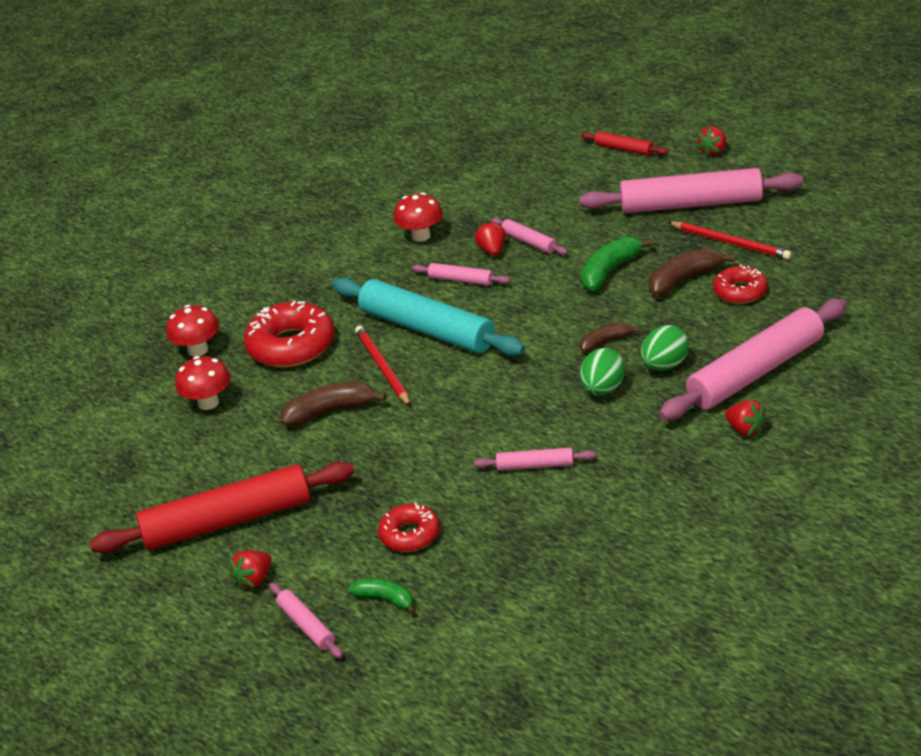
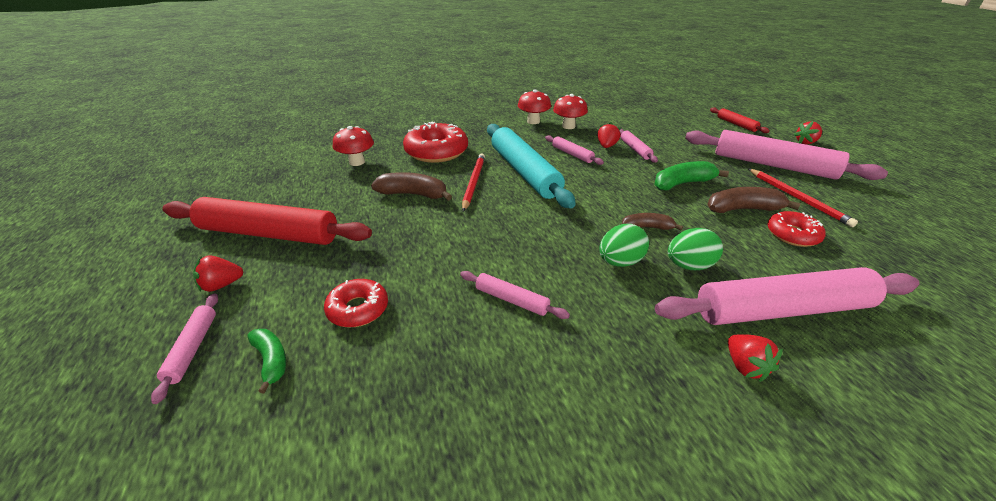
camera: 25 degrees right, 0 degrees up
red mushroom [166,305,219,357] -> red mushroom moved to [518,89,551,124]

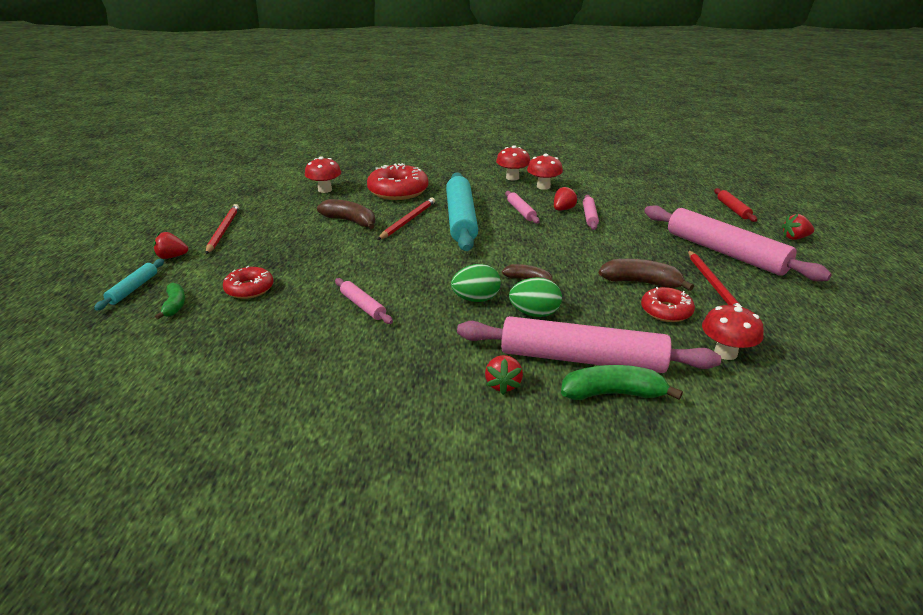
camera: 20 degrees right, 5 degrees down
pink rolling pin [151,293,218,404] -> turquoise rolling pin [94,259,164,310]
red rolling pin [162,197,372,245] -> red pencil [206,204,239,254]
green banana [655,161,729,190] -> green banana moved to [561,365,683,400]
none -> red mushroom [702,304,764,360]

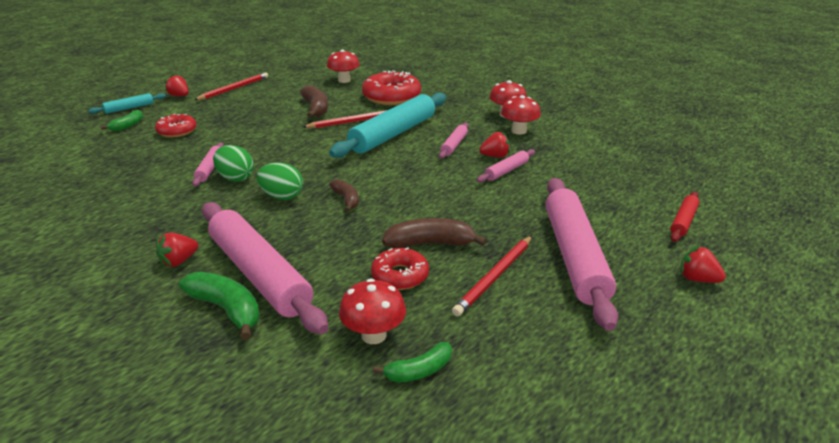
camera: 40 degrees right, 0 degrees up
green egg [509,277,562,317] -> green egg moved to [213,145,254,182]
brown banana [599,259,694,291] -> brown banana turned 60 degrees counterclockwise [382,218,487,248]
none -> green banana [374,342,452,382]

